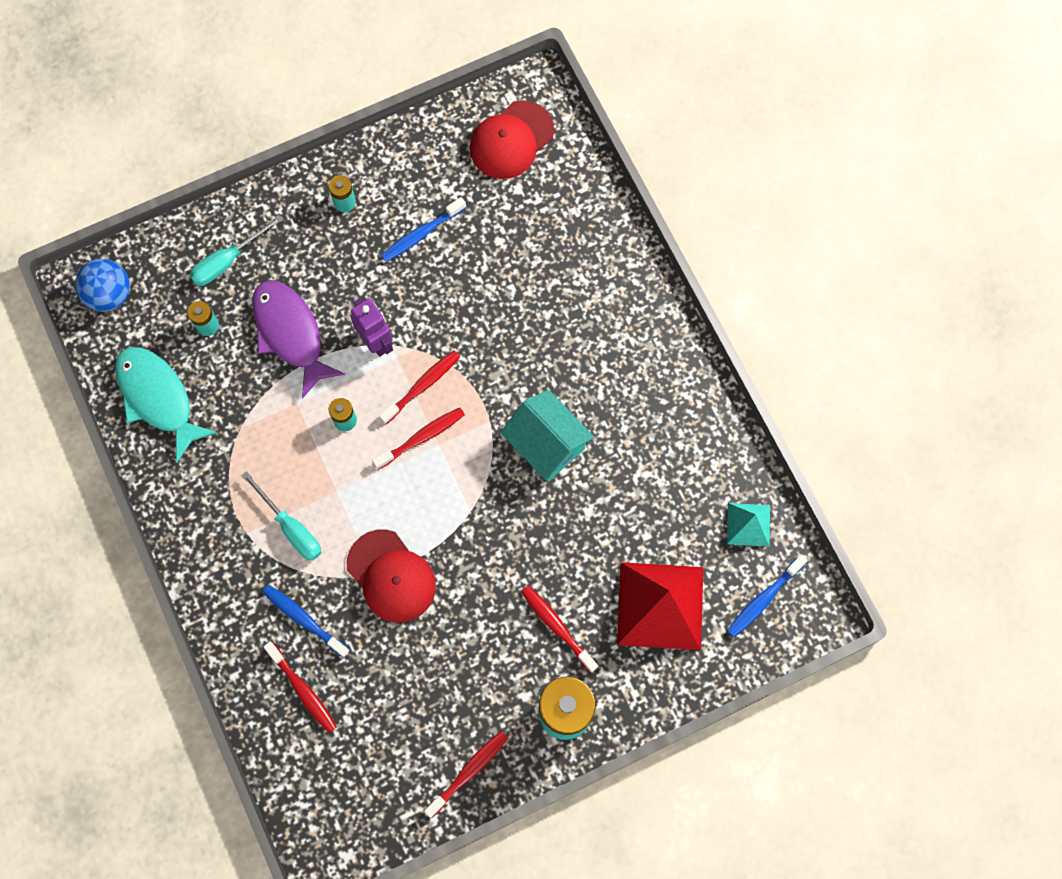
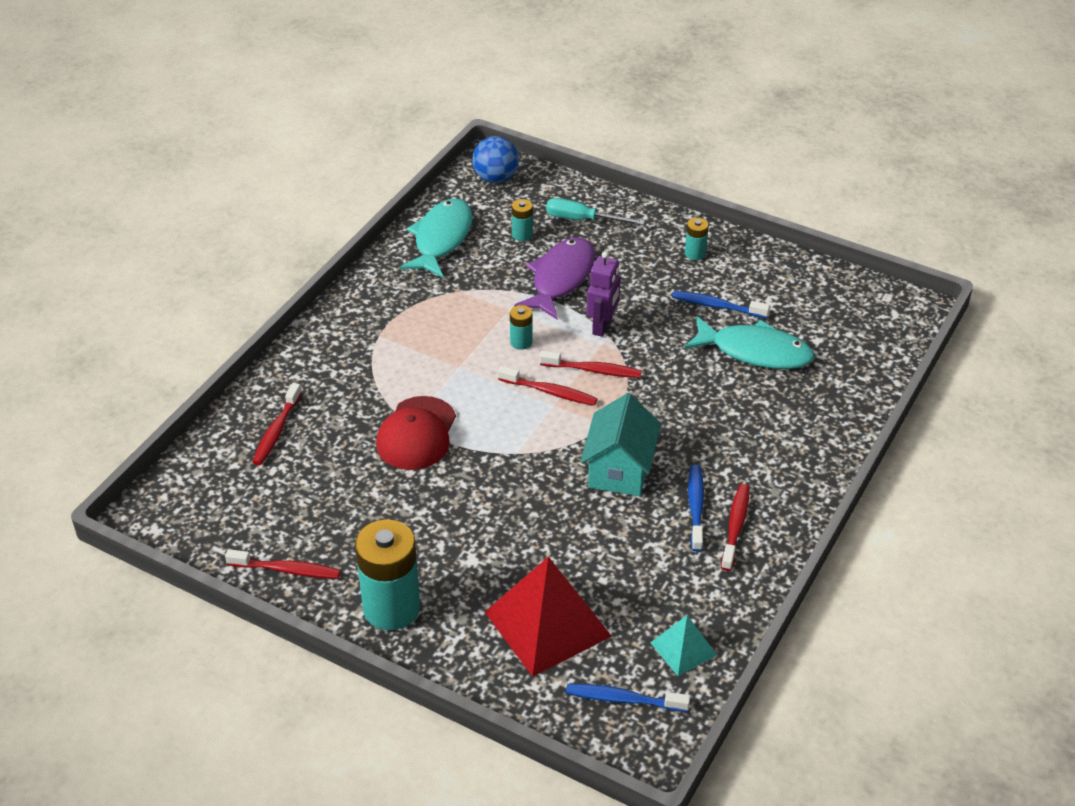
camera: 55 degrees right, 30 degrees down
turquoise screwdriver [242,471,321,561] -> none
blue toothbrush [262,585,350,658] -> blue toothbrush moved to [688,465,704,552]
red cap [470,100,554,179] -> none
red toothbrush [521,586,598,673] -> red toothbrush moved to [721,484,750,571]
none -> turquoise fish [684,316,814,369]

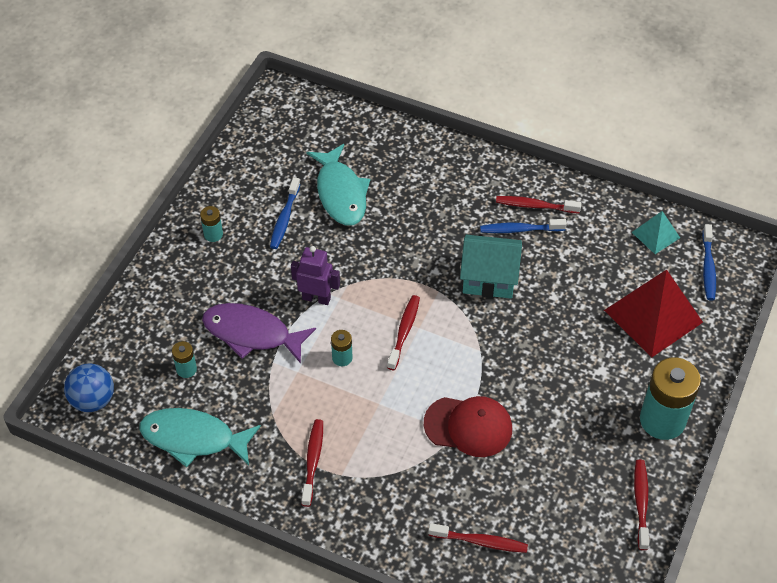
camera: 95 degrees left, 10 degrees up
red toothbrush [540,351,642,378] -> red toothbrush moved to [301,419,323,507]
turquoise screwdriver [546,198,645,225] -> none
turquoise fish [684,316,814,369] -> turquoise fish turned 150 degrees clockwise [306,144,370,225]

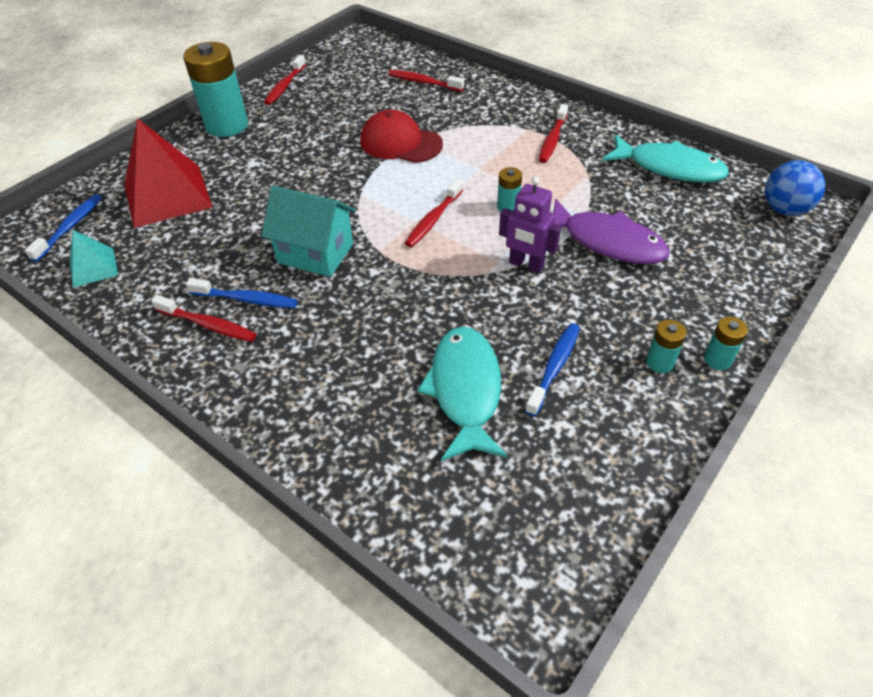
camera: 165 degrees left, 5 degrees down
turquoise battery [172,341,197,378] -> turquoise battery moved to [704,317,748,370]

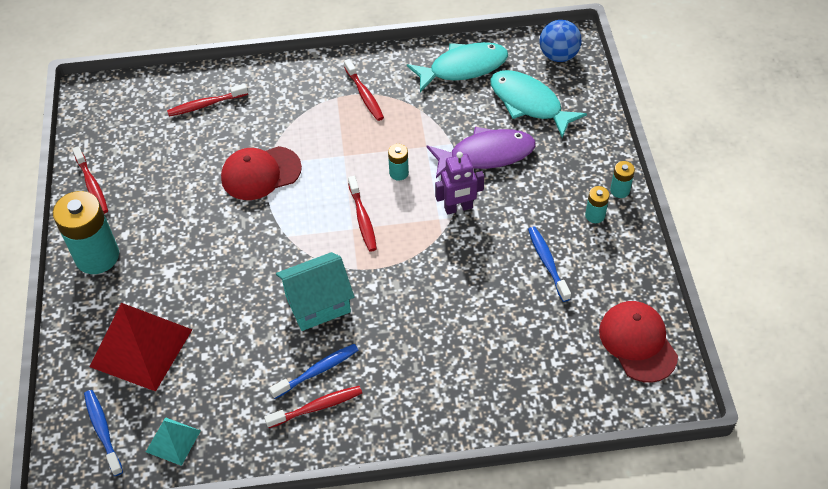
camera: 45 degrees left, 5 degrees up
turquoise fish [417,327,507,461] -> turquoise fish moved to [490,70,587,138]
none -> red cap [599,301,678,383]

